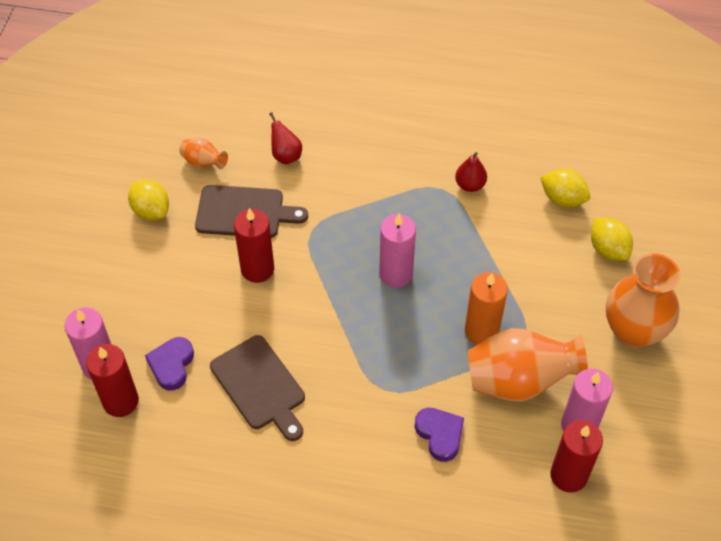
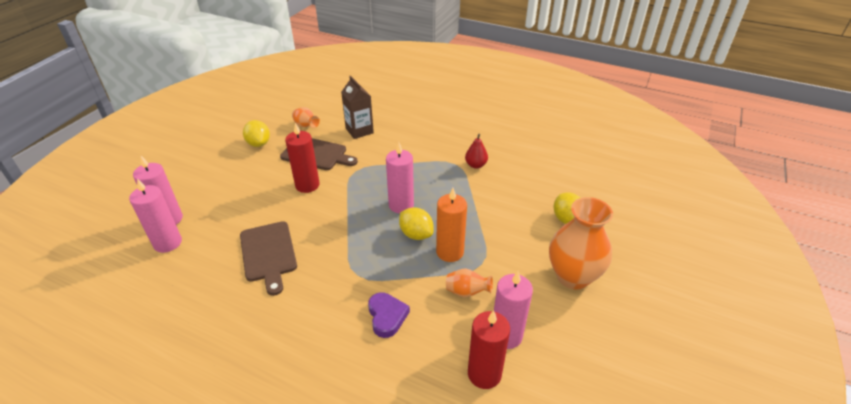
camera: 15 degrees right, 15 degrees down
red candle [86,344,139,417] -> pink candle [129,178,182,253]
purple heart [145,337,194,390] -> none
red pear [269,112,302,164] -> brown carton [341,76,374,139]
orange vase [468,328,588,402] -> orange vase [446,268,493,297], size x0.47
yellow lemon [540,169,591,207] -> yellow lemon moved to [399,207,433,240]

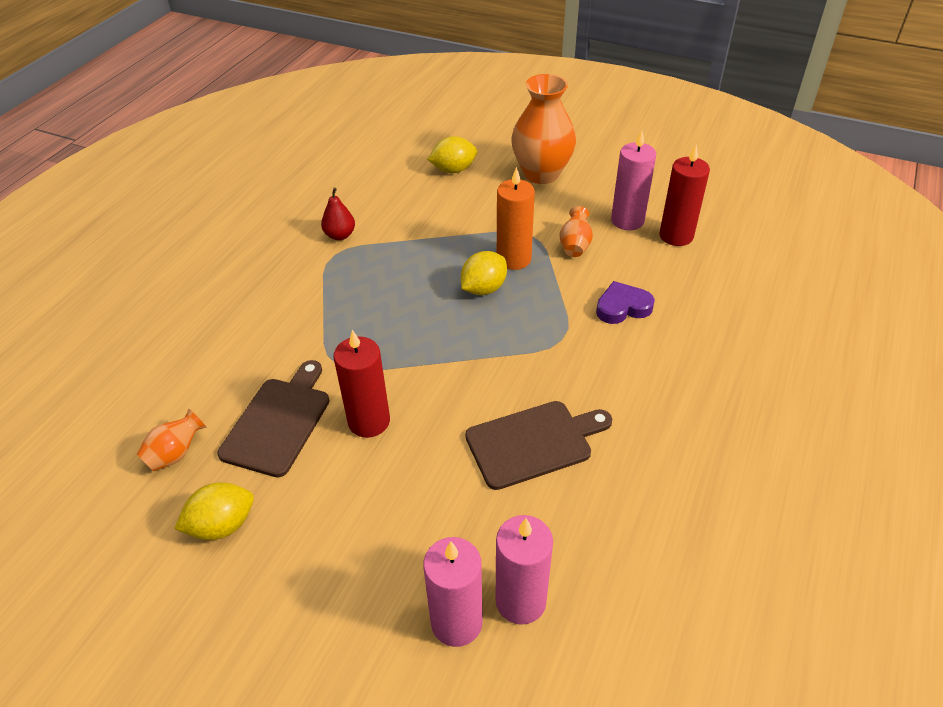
camera: 90 degrees left, 5 degrees up
brown carton [341,76,374,139] -> none
pink candle [386,142,414,213] -> none

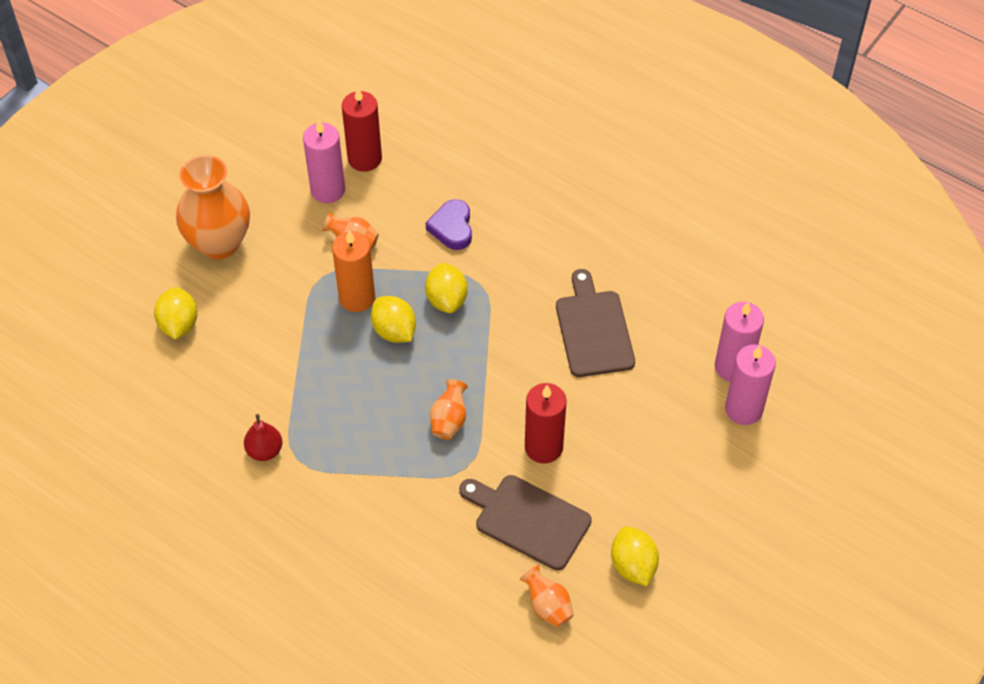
camera: 80 degrees left, 10 degrees up
none -> yellow lemon [425,262,468,313]
none -> orange vase [430,379,468,440]

